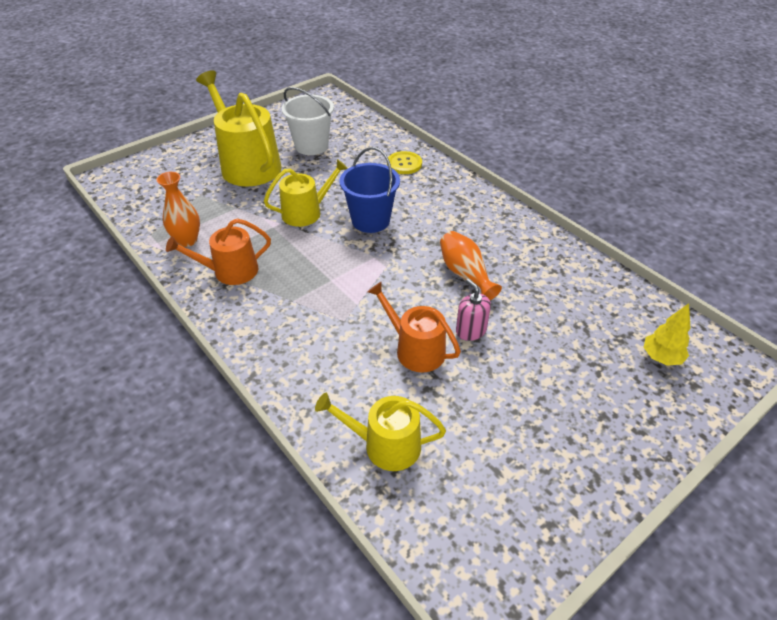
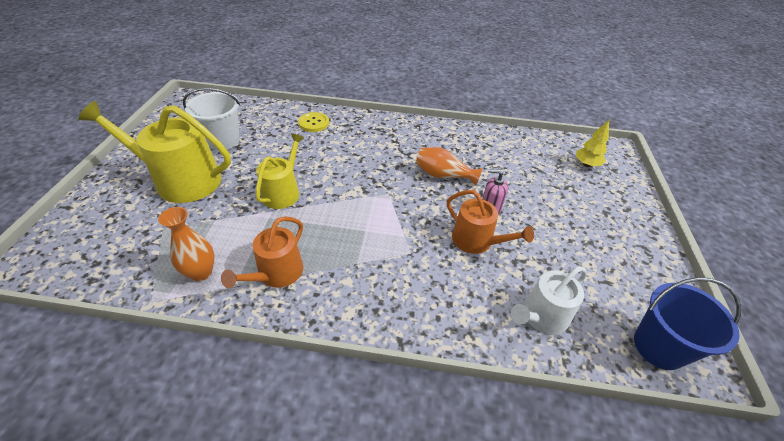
camera: 45 degrees left, 0 degrees up
yellow watering can [315,393,446,471] -> white watering can [511,266,587,335]
blue bucket [339,147,400,233] -> blue bucket moved to [634,277,741,370]
orange watering can [368,281,461,372] -> orange watering can turned 135 degrees counterclockwise [447,190,534,254]

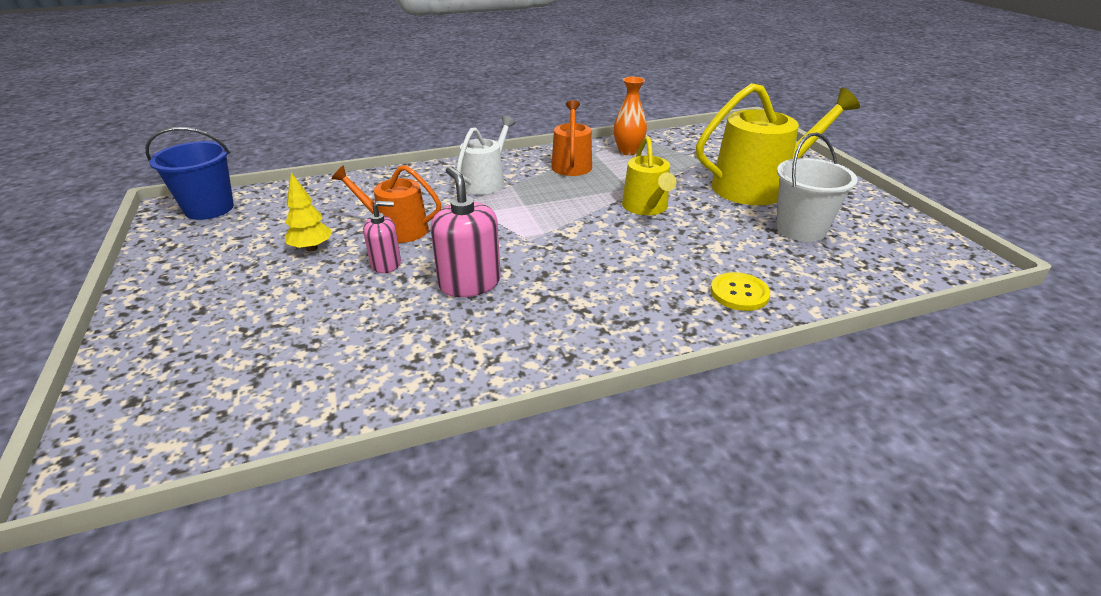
camera: 155 degrees right, 10 degrees down
orange vase [416,147,483,185] -> pink soap dispenser [431,166,501,297]
white watering can [511,266,587,335] -> white watering can moved to [456,116,516,195]
yellow tree [576,120,609,167] -> yellow tree moved to [285,172,332,252]

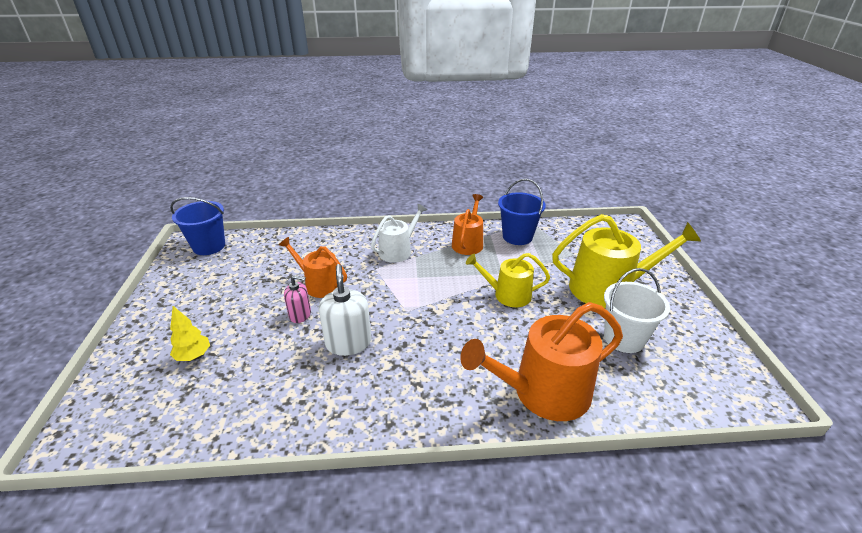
camera: 15 degrees right, 0 degrees up
yellow tree [285,172,332,252] -> yellow tree moved to [170,306,210,361]
pink soap dispenser [431,166,501,297] -> white soap dispenser [319,264,371,356]
orange vase [613,77,647,155] -> blue bucket [498,179,546,245]
yellow watering can [622,136,676,215] -> yellow watering can turned 90 degrees clockwise [466,253,550,307]
yellow button [710,272,770,311] -> orange watering can [460,302,623,421]

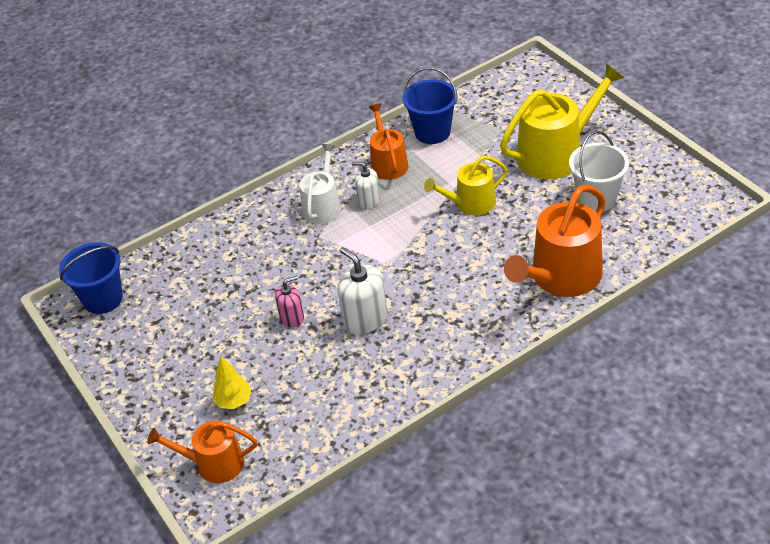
camera: 25 degrees left, 10 degrees up
orange watering can [279,237,347,298] -> orange watering can moved to [147,420,257,483]
none -> white soap dispenser [351,162,380,209]

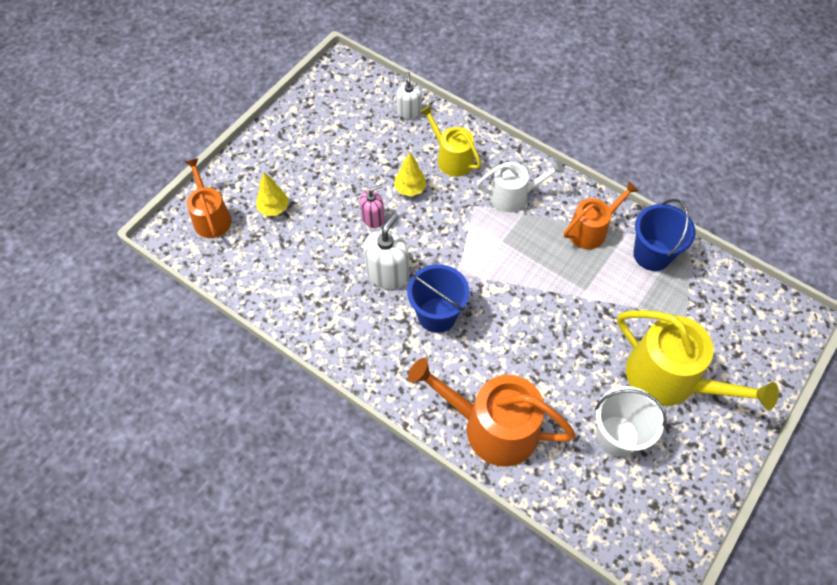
camera: 65 degrees right, 15 degrees up
blue bucket [59,242,123,314] -> blue bucket moved to [407,264,470,333]
pink soap dispenser [275,276,304,328] -> pink soap dispenser turned 75 degrees counterclockwise [360,184,384,228]
white soap dispenser [351,162,380,209] -> white soap dispenser moved to [396,71,422,119]
yellow watering can [424,155,508,215] -> yellow watering can moved to [420,105,481,177]
none -> yellow tree [394,152,427,196]

